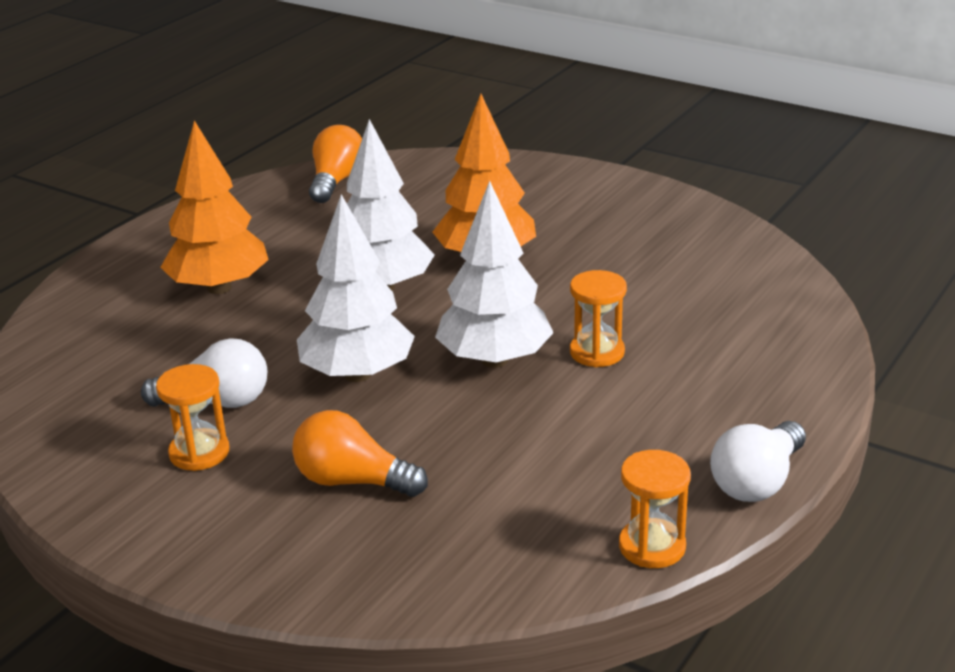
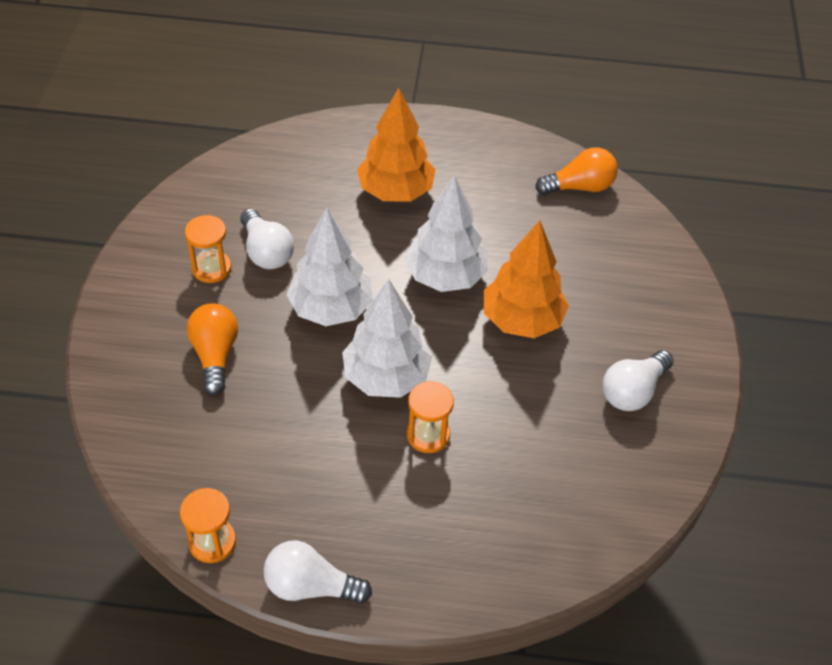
camera: 60 degrees right, 20 degrees up
none -> white light bulb [603,350,674,411]

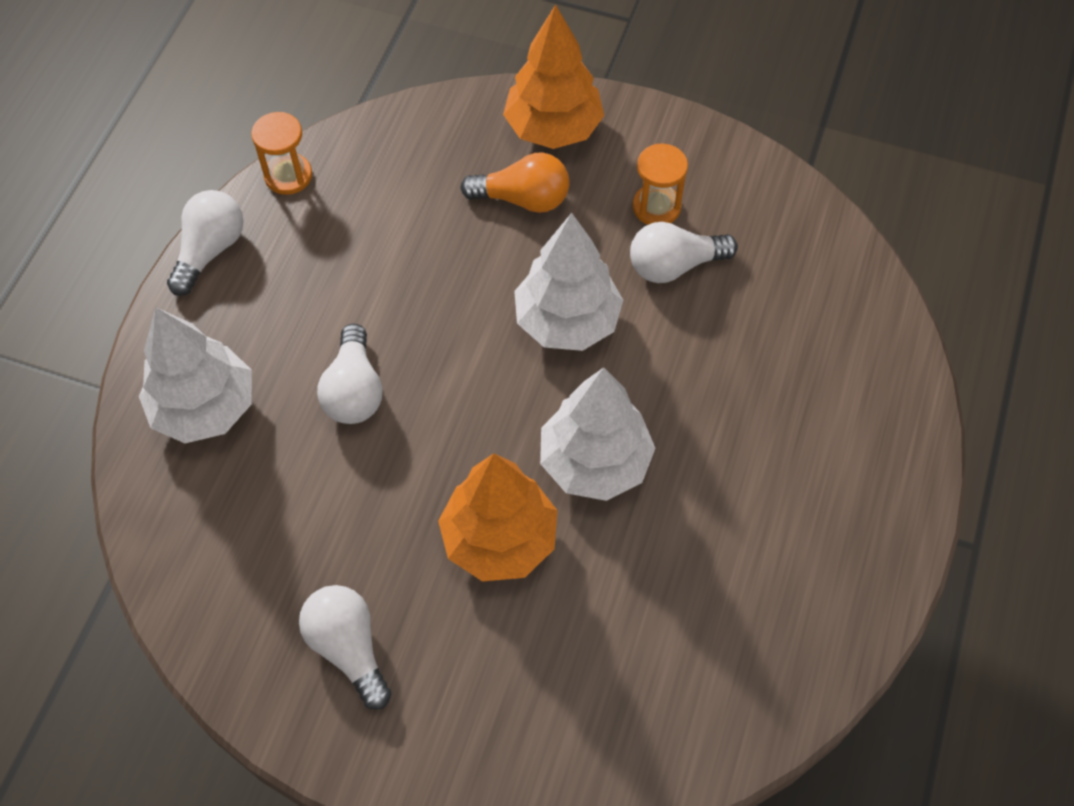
camera: 105 degrees right, 10 degrees up
white tree [342,279,432,398] -> white tree moved to [139,307,252,443]
orange tree [357,88,436,201] -> orange tree moved to [503,5,604,149]
orange hourglass [407,381,454,453] -> white light bulb [317,324,383,424]
orange light bulb [535,147,618,195] -> none

